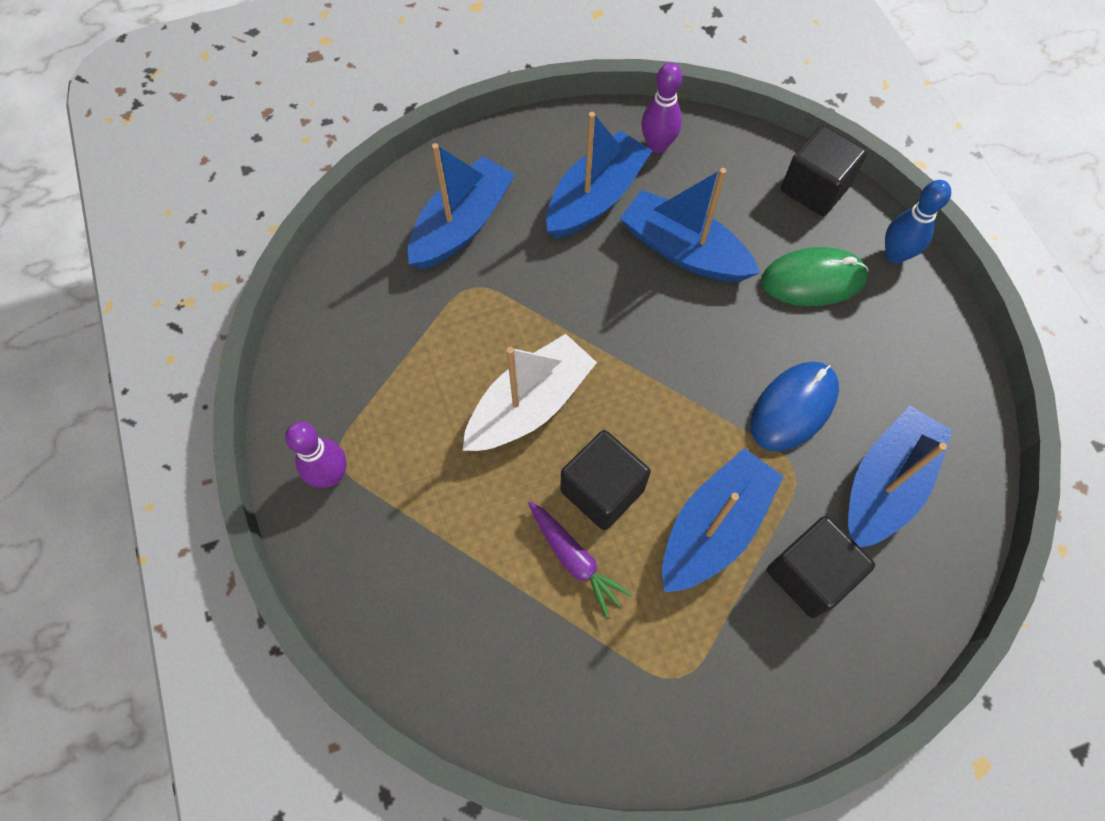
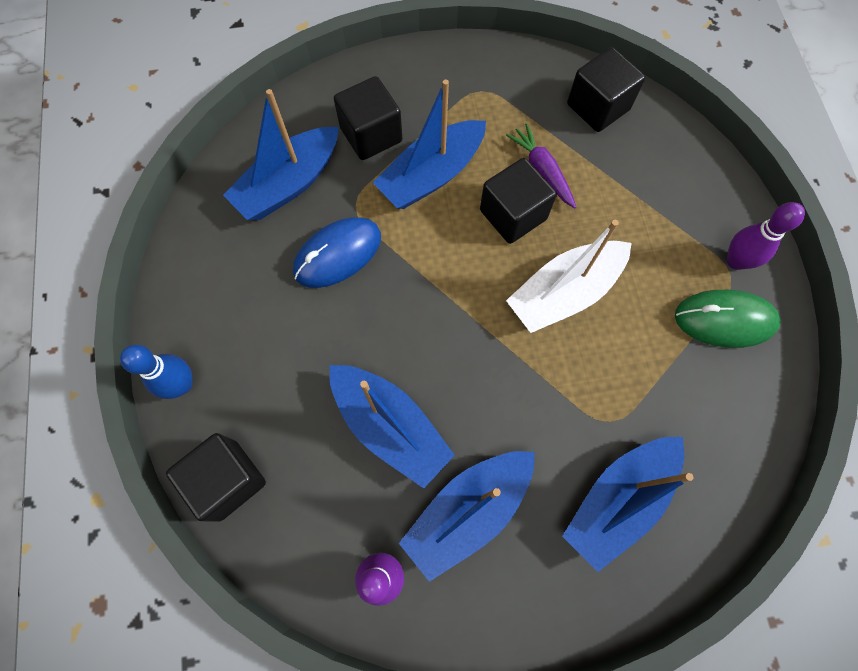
camera: 170 degrees left, 5 degrees up
green mouse [761,247,869,306] -> green mouse moved to [675,290,781,348]
none -> black cube [567,47,645,132]

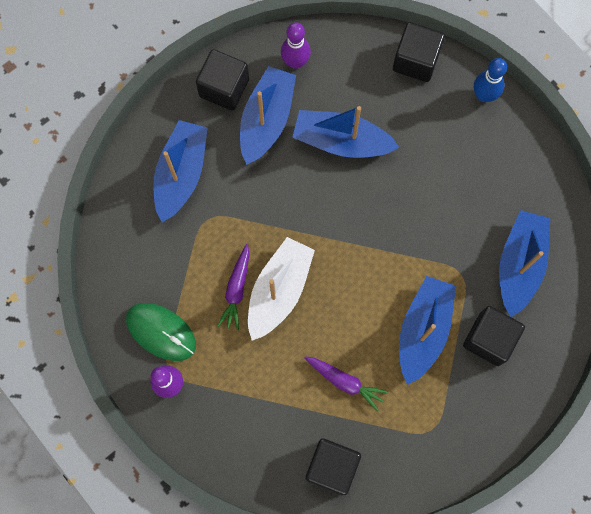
camera: 150 degrees right, 5 degrees up
blue mouse [293,218,381,288] -> none
black cube [480,158,557,244] -> black cube moved to [196,49,249,111]
green mouse [675,290,781,348] -> green mouse turned 60 degrees clockwise [126,303,196,361]
none -> purple carrot [217,244,249,331]

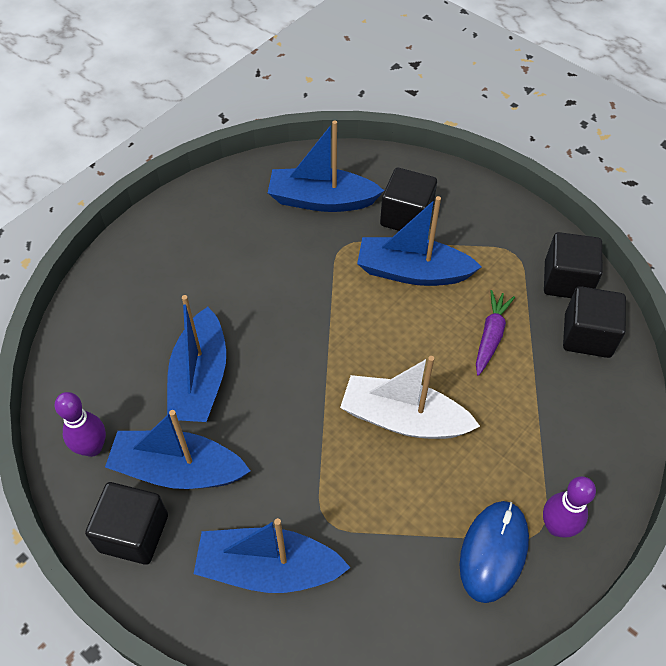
camera: 100 degrees left, 20 degrees down
green mouse [126,303,196,361] -> blue mouse [460,501,529,603]
purple carrot [217,244,249,331] -> none
black cube [393,22,445,82] -> black cube moved to [544,232,603,298]
blue bowling pin [474,58,507,102] -> none

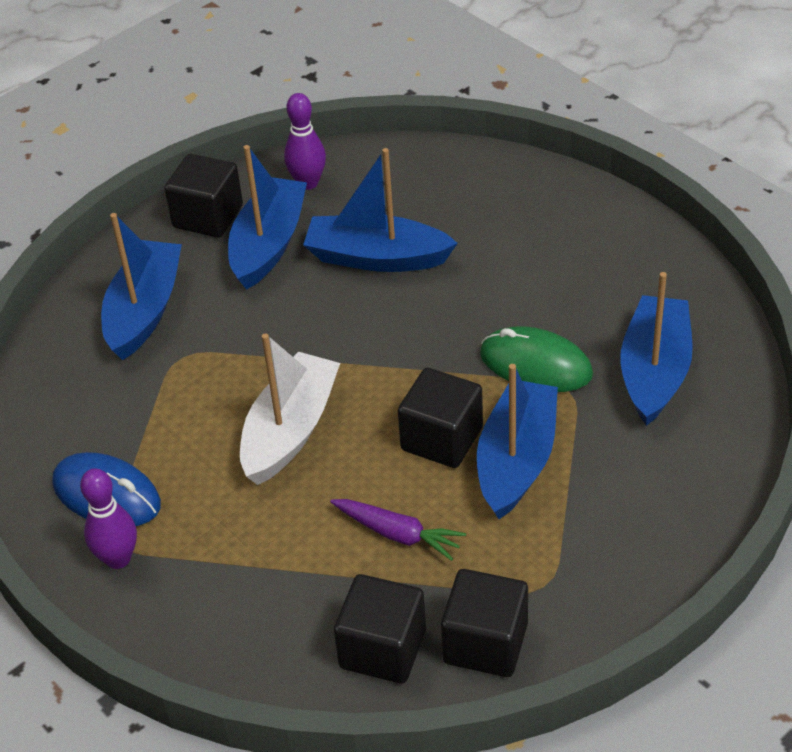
camera: 100 degrees right, 10 degrees down
black cube [380,168,437,231] -> black cube moved to [398,368,483,468]
none -> green mouse [480,326,593,392]

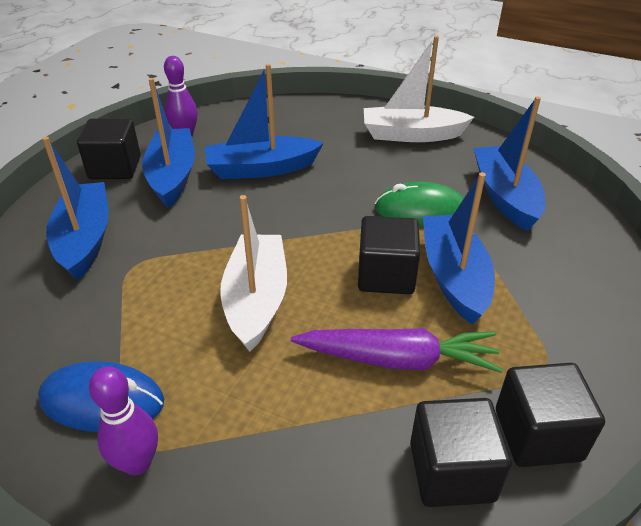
camera: 25 degrees left, 5 degrees down
purple carrot [330,499,466,561] -> purple carrot [291,328,503,373], size x1.53
none -> white boat [364,36,474,142]

